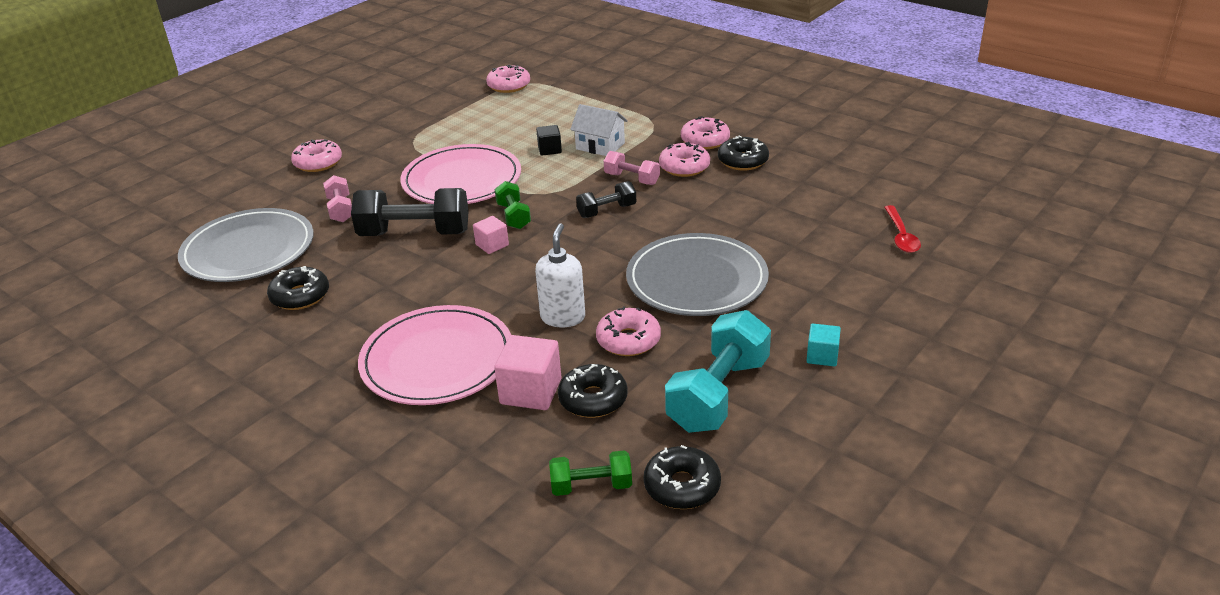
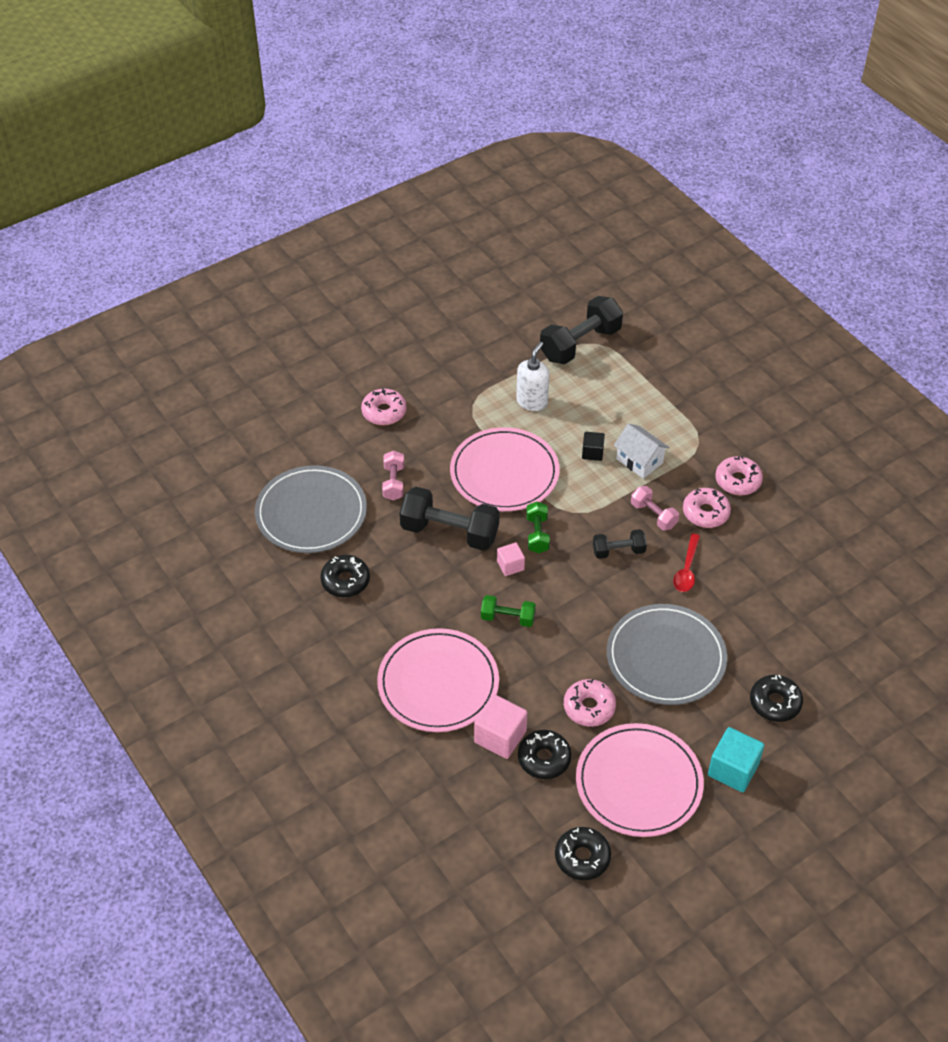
camera: 15 degrees right, 15 degrees up
pink donut [486,64,530,93] -> black dumbbell [540,296,623,364]
white soap dispenser [535,223,585,327] -> white soap dispenser moved to [516,342,549,411]
green dumbbell [549,450,632,496] -> green dumbbell moved to [481,595,536,627]
turquoise dumbbell [665,310,771,433] -> pink plate [576,723,704,837]
black donut [718,136,769,170] -> black donut moved to [750,675,803,722]
turquoise cube [806,324,841,366] -> turquoise cube [708,727,764,792], size x1.69
red spoon [884,205,921,253] -> red spoon moved to [673,534,700,592]

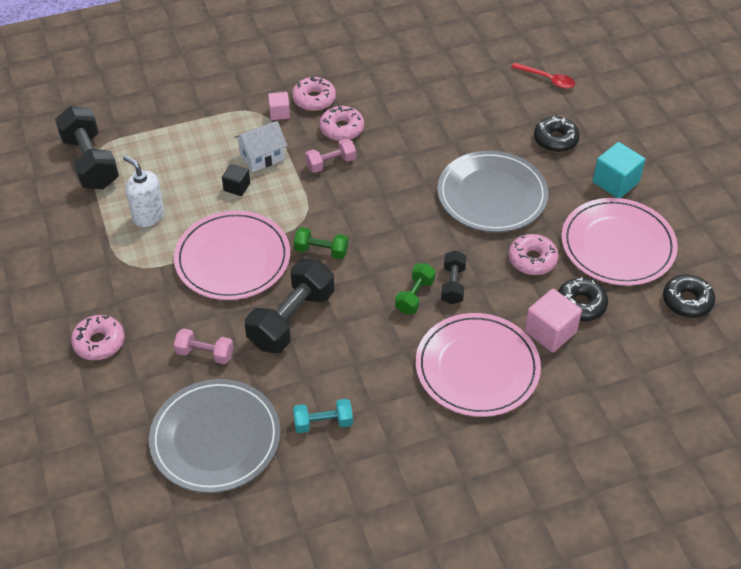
camera: 75 degrees left, 0 degrees up
black donut [320,555,370,597] -> turquoise dumbbell [293,399,353,433]
pink cube [497,542,525,576] -> pink cube moved to [268,92,290,120]
black dumbbell [593,529,647,559] -> black dumbbell moved to [441,251,467,304]
red spoon [673,534,700,592] -> red spoon moved to [511,62,575,89]

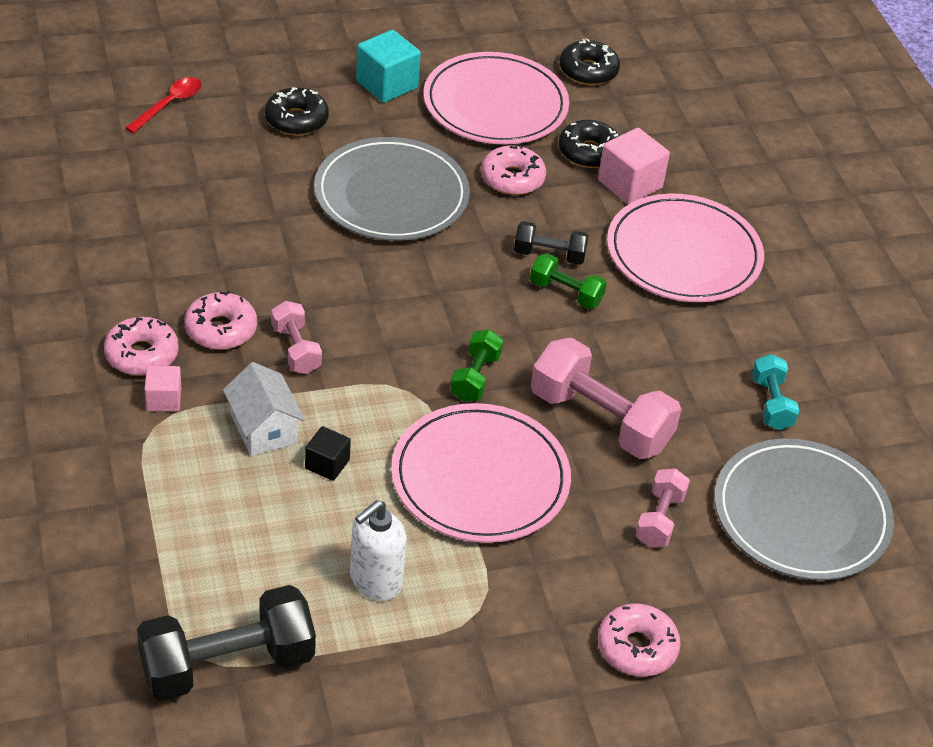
camera: 90 degrees left, 5 degrees down
black dumbbell [245,259,334,353] -> pink dumbbell [531,338,682,459]

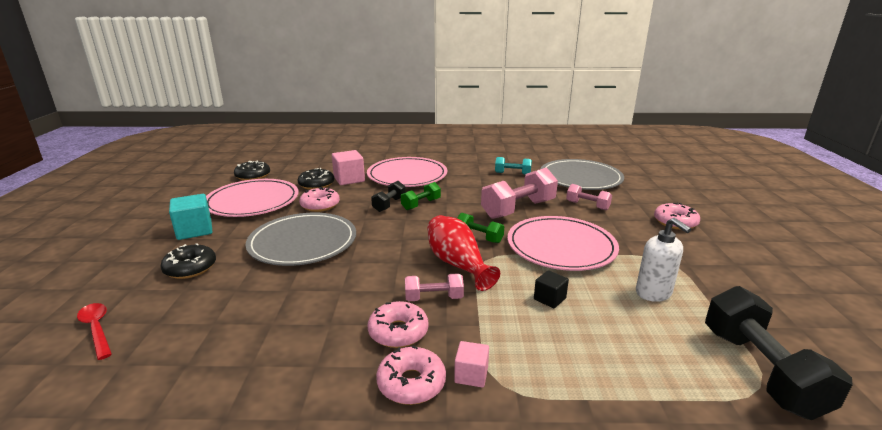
camera: 70 degrees left, 20 degrees down
white house [223,362,305,456] -> none
none -> red vase [427,215,500,291]

